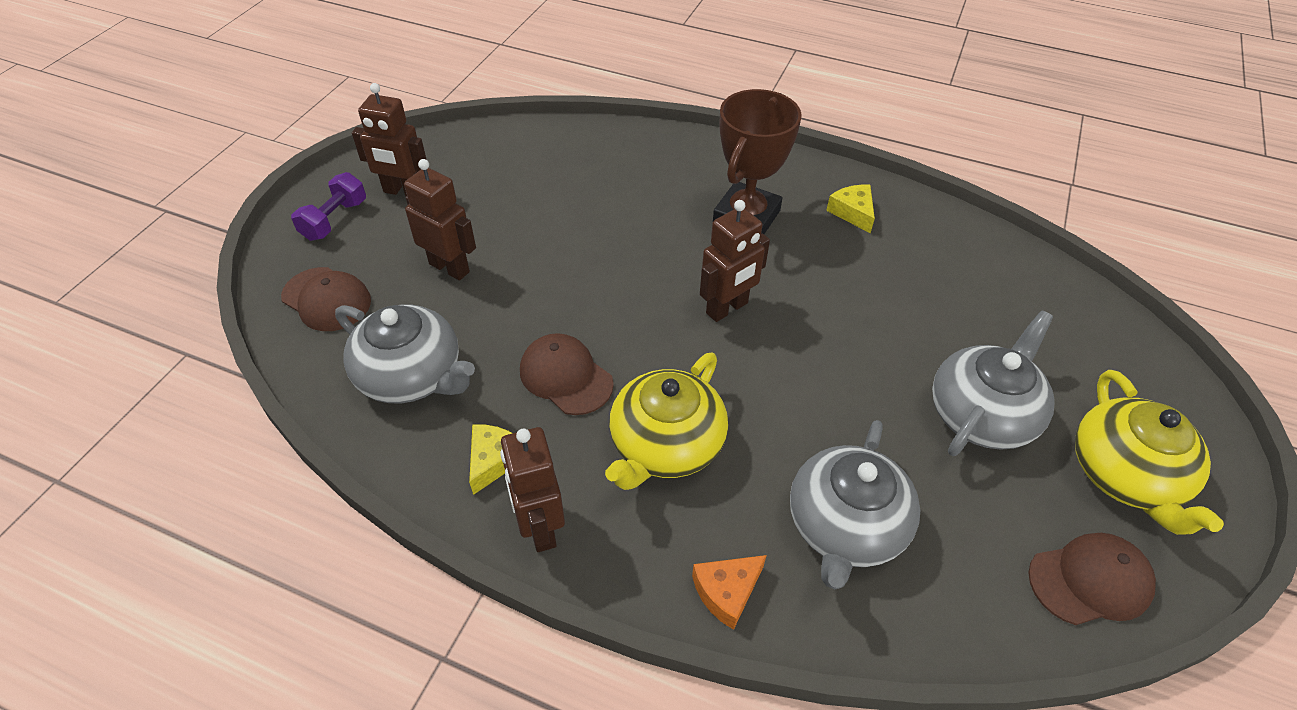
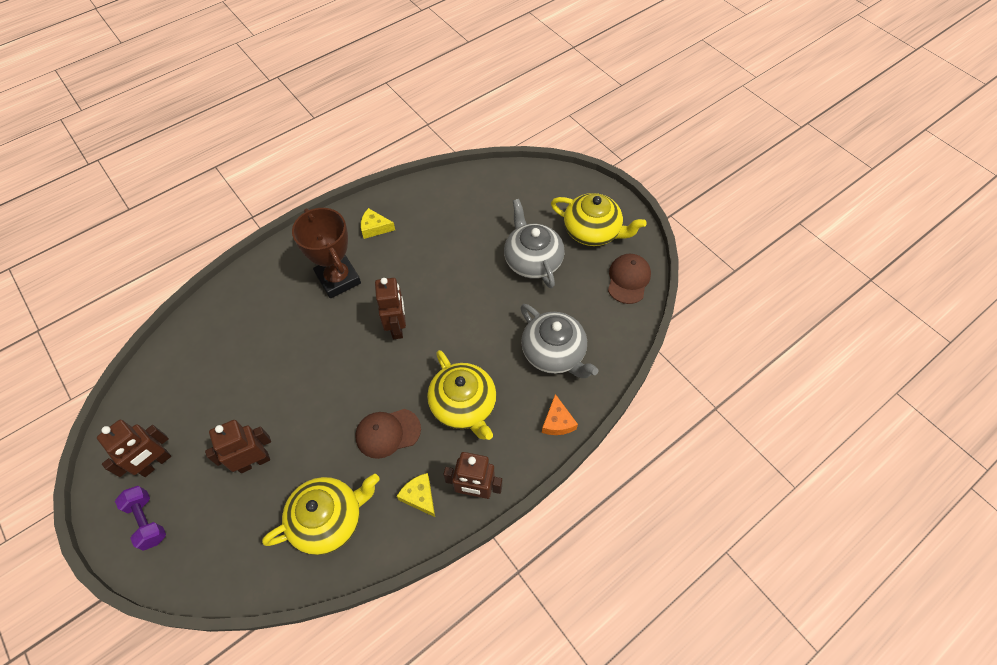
camera: 60 degrees left, 10 degrees up
brown cap [281,267,371,331] -> none
grey teapot [335,305,475,403] -> yellow teapot [262,474,380,555]

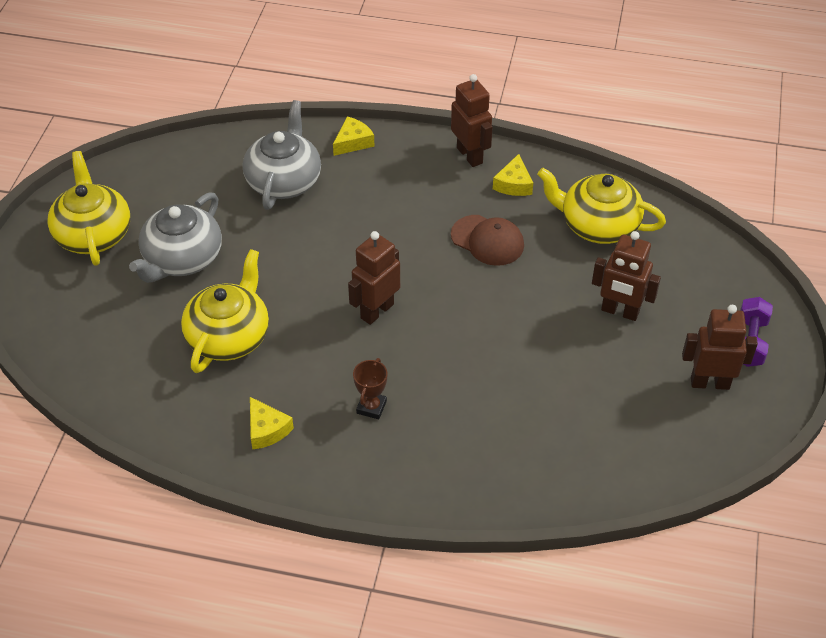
camera: 130 degrees left, 10 degrees down
brown trophy [292,208,361,298] -> brown trophy [353,358,387,419], size x0.47
yellow teapot [427,350,496,440] -> yellow teapot moved to [181,249,269,373]
orange cheese [542,394,578,435] -> yellow cheese [333,116,374,156]
brown cap [608,254,651,304] -> none

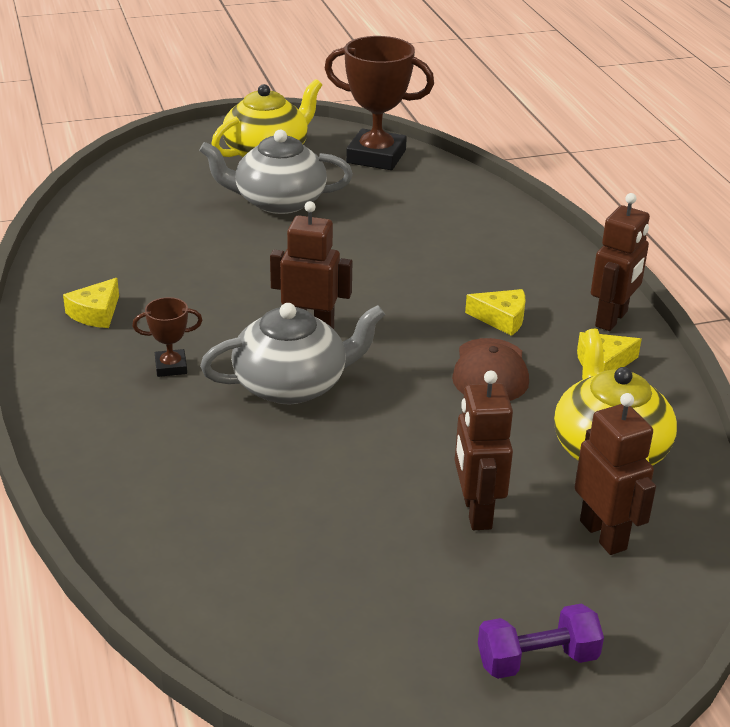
camera: 60 degrees right, 15 degrees down
yellow teapot [181,249,269,373] -> none
grey teapot [243,100,321,210] -> grey teapot moved to [200,303,385,404]
yellow cheese [333,116,374,156] -> yellow cheese moved to [465,289,525,336]
brown robot [682,305,758,390] -> brown robot moved to [575,393,656,555]
none -> brown trophy [324,36,434,170]

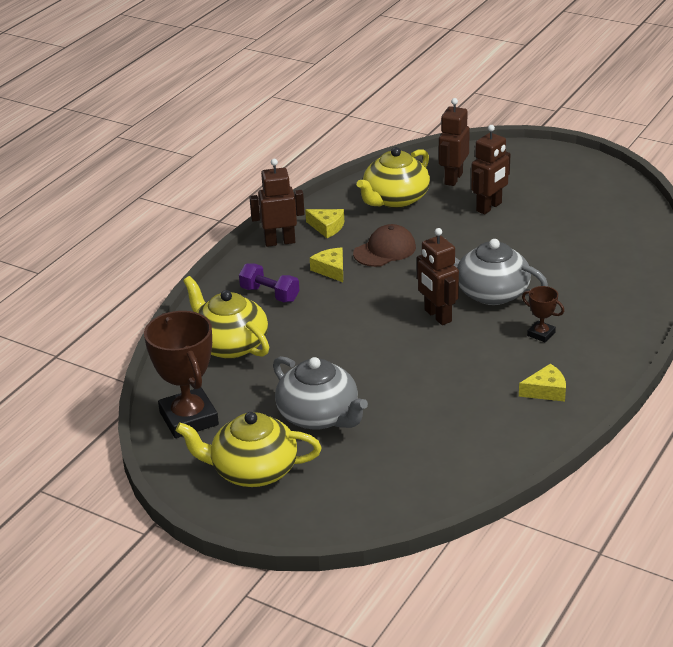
camera: 130 degrees left, 0 degrees up
purple dumbbell [478,604,604,679] -> purple dumbbell moved to [239,263,299,302]
none -> yellow teapot [183,276,269,359]

